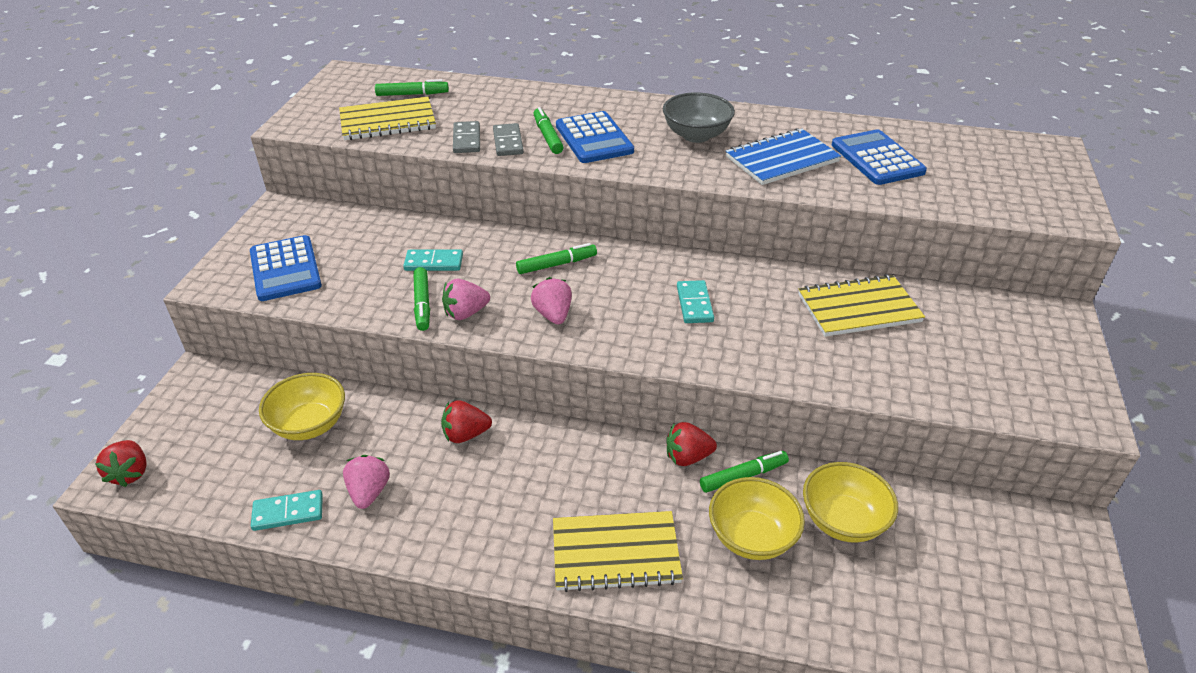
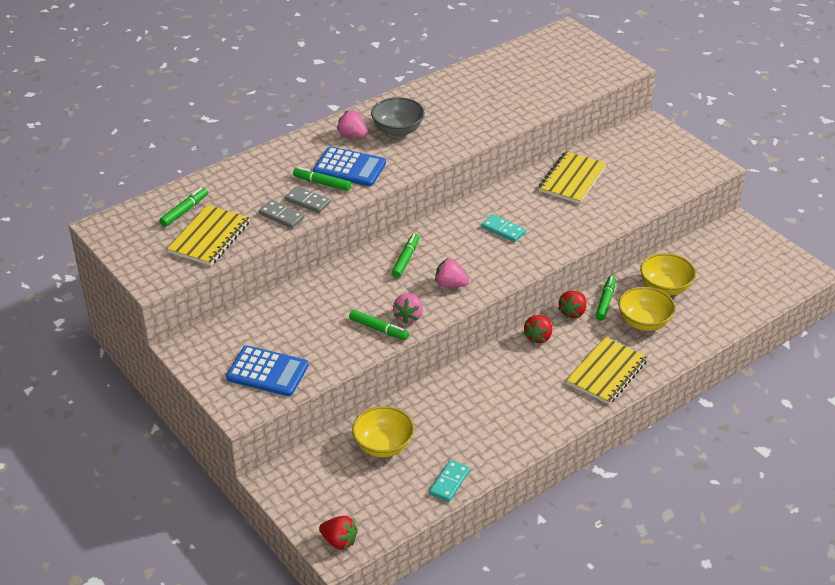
camera: 50 degrees left, 0 degrees up
pink strawberry [343,455,390,509] -> pink strawberry moved to [337,110,368,138]
turquoise domino [403,249,463,271] -> none
red strawberry [441,400,492,443] -> red strawberry moved to [524,315,552,344]
blue notebook [726,128,841,185] -> none
blue calculator [832,129,927,185] -> none

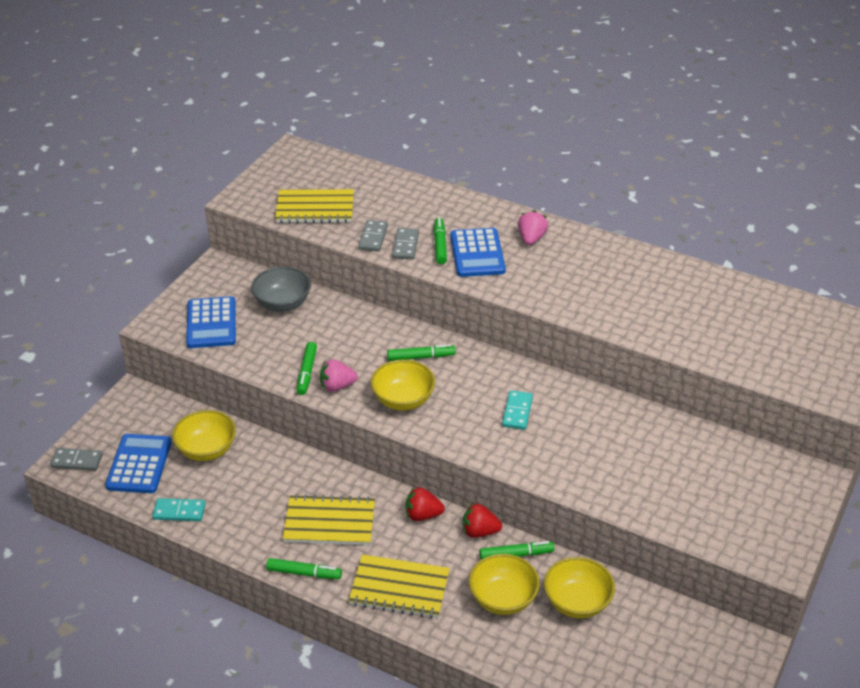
camera: 65 degrees right, 0 degrees up
green marker [159,187,208,227] -> green marker moved to [266,558,342,579]
red strawberry [319,516,358,550] -> grey domino [50,448,103,471]
grey bowl [371,97,425,137] -> grey bowl moved to [251,267,311,312]
pink strawberry [435,258,469,287] -> yellow bowl [371,359,435,411]
yellow notebook [538,151,607,204] -> yellow notebook moved to [283,494,375,545]
none -> blue calculator [105,434,172,493]

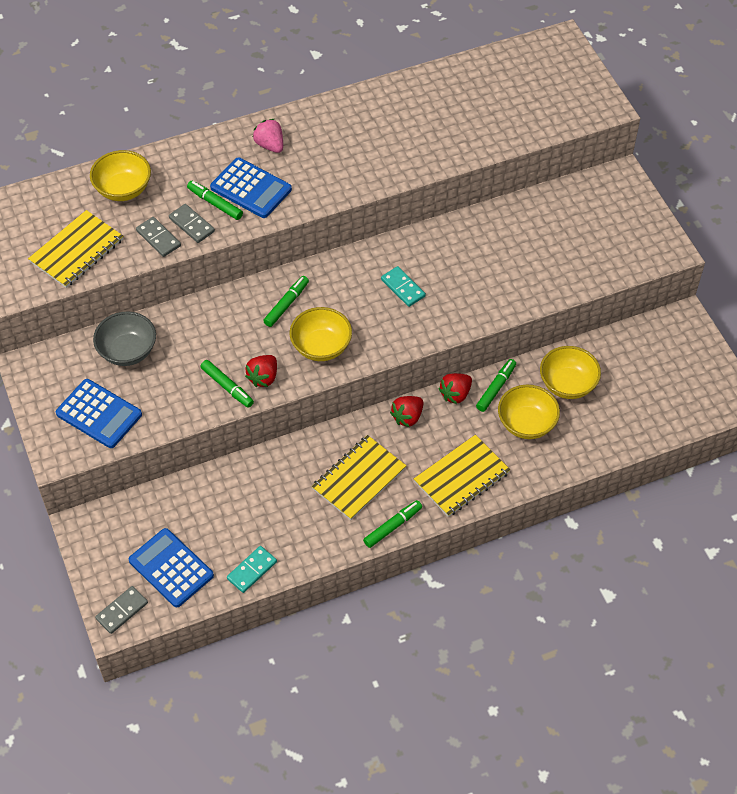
camera: 50 degrees left, 15 degrees up
yellow bowl [172,410,236,461] -> yellow bowl moved to [90,150,151,201]
pink strawberry [320,359,358,392] -> red strawberry [245,355,277,387]

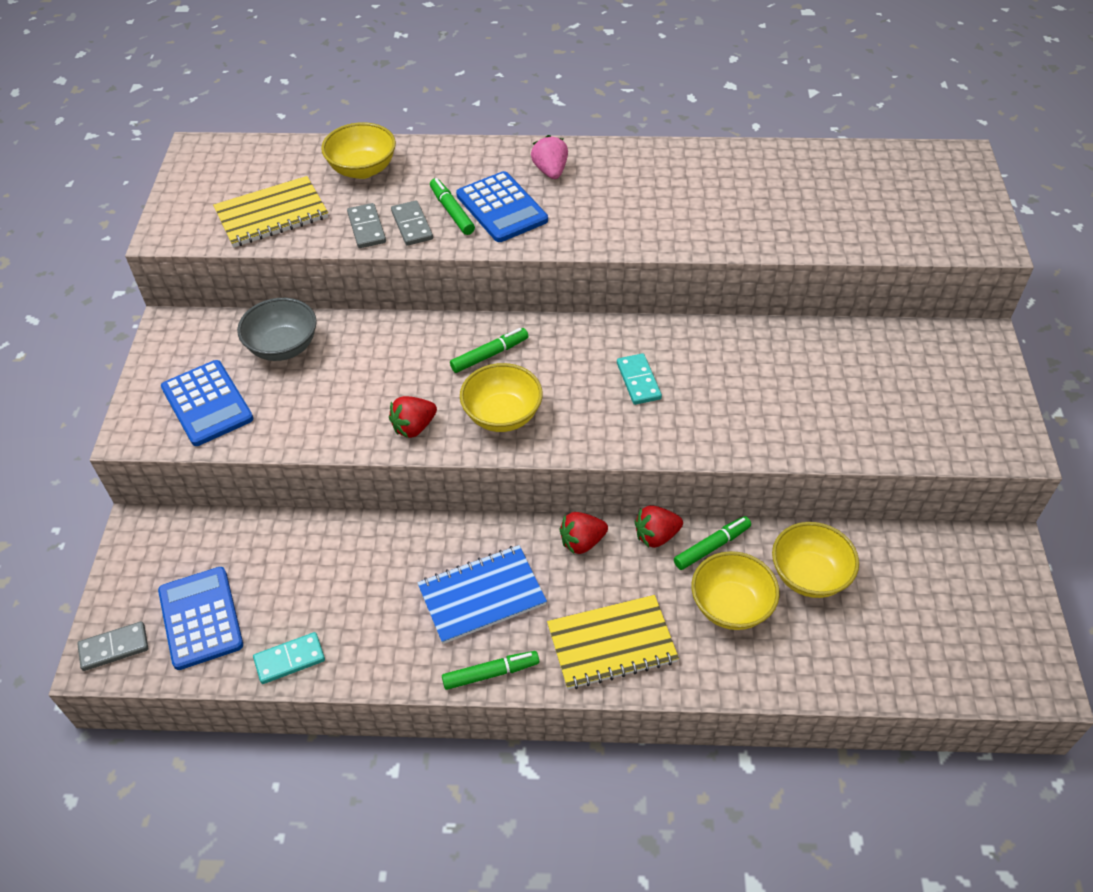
camera: 25 degrees right, 5 degrees down
green marker [200,360,254,408] -> none
yellow notebook [312,435,406,520] -> blue notebook [417,545,547,644]

